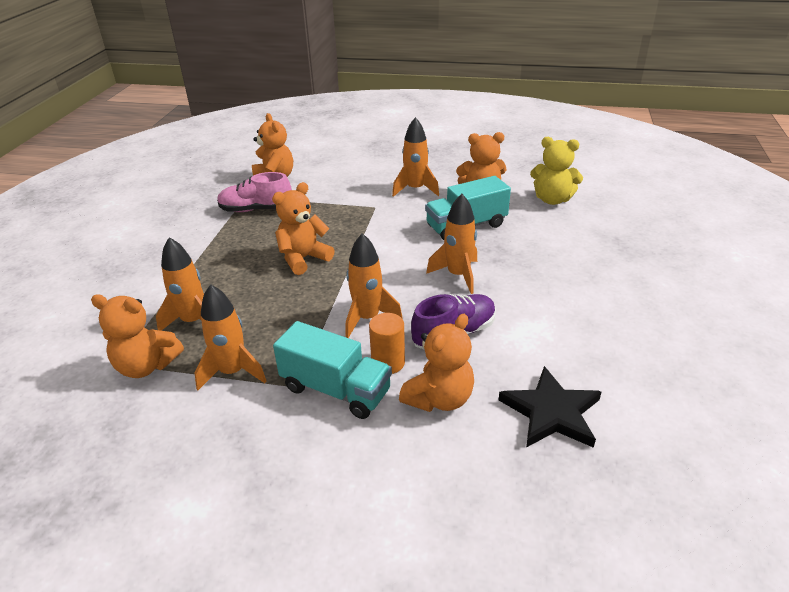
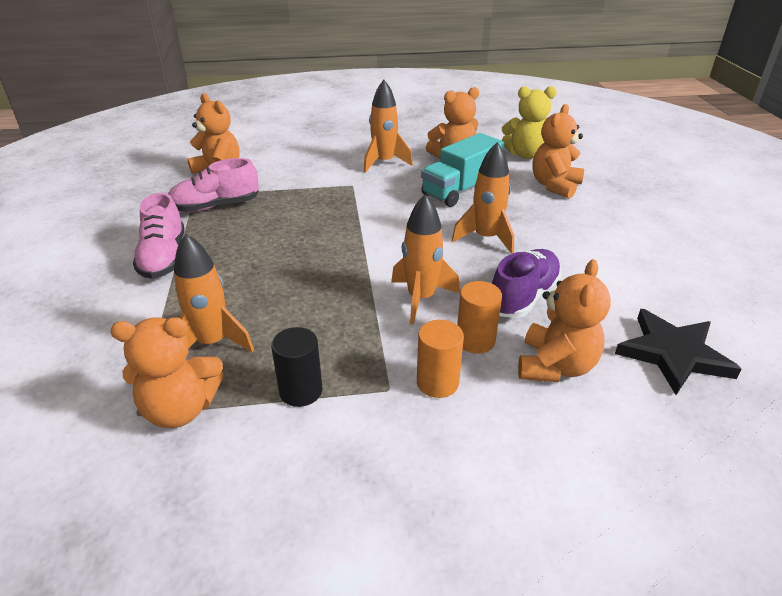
camera: 20 degrees left, 0 degrees up
orange rocket [194,284,267,390] -> black cylinder [271,327,322,407]
orange teddy bear [272,182,335,275] -> orange teddy bear moved to [532,104,584,199]
turquoise truck [273,321,392,419] -> orange cylinder [417,320,464,398]
none -> pink shoe [133,193,185,279]

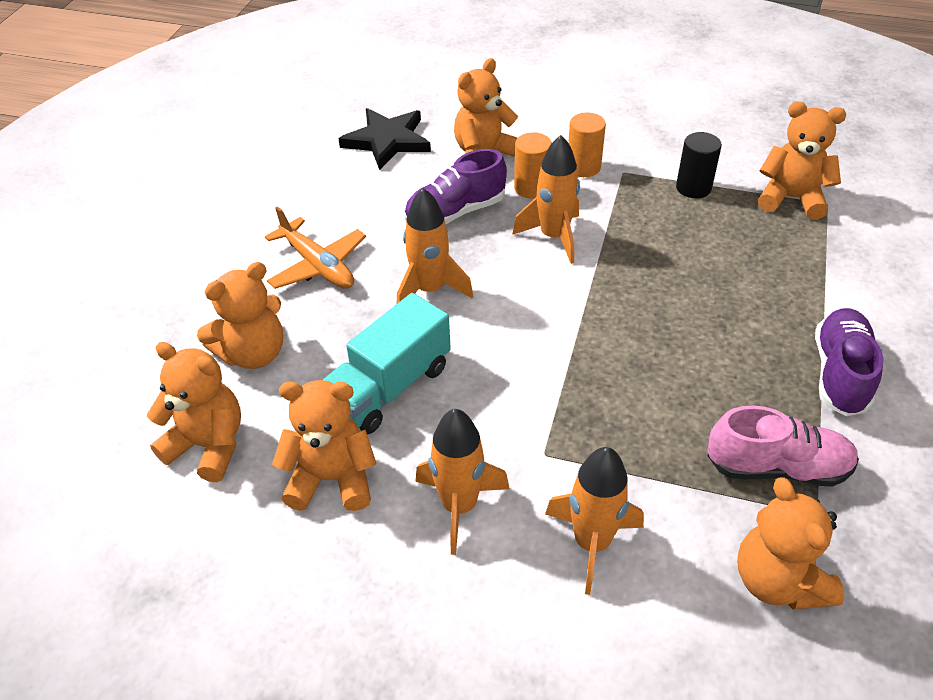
camera: 155 degrees left, 10 degrees up
pink shoe [133,193,185,279] -> purple shoe [815,308,883,416]
orange rocket [174,234,254,352] -> orange rocket moved to [545,447,644,595]
turquoise truck [421,133,504,207] -> turquoise truck turned 150 degrees clockwise [323,293,451,434]
yellow teddy bear [502,86,557,159] -> orange teddy bear [147,342,241,482]
none -> orange plane [265,206,366,289]

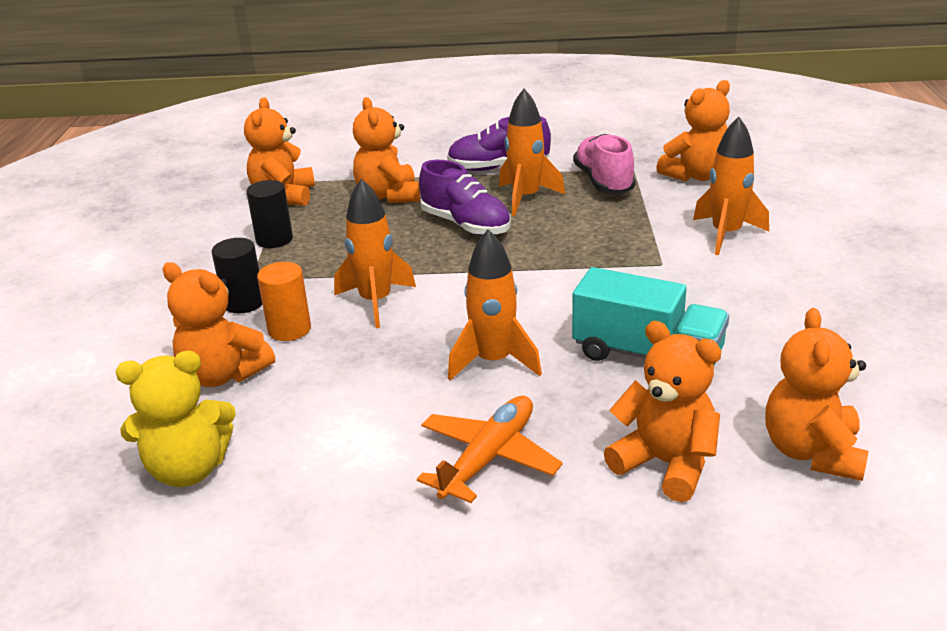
camera: 105 degrees left, 15 degrees down
orange teddy bear [272,380,376,511] -> orange teddy bear moved to [353,97,420,203]
black star [338,108,431,170] -> yellow teddy bear [116,351,236,487]
purple shoe [404,149,507,224] -> purple shoe moved to [419,160,511,236]
orange rocket [415,409,510,555] -> orange rocket moved to [499,89,565,216]
orange cylinder [568,113,606,177] -> black cylinder [212,238,262,313]

